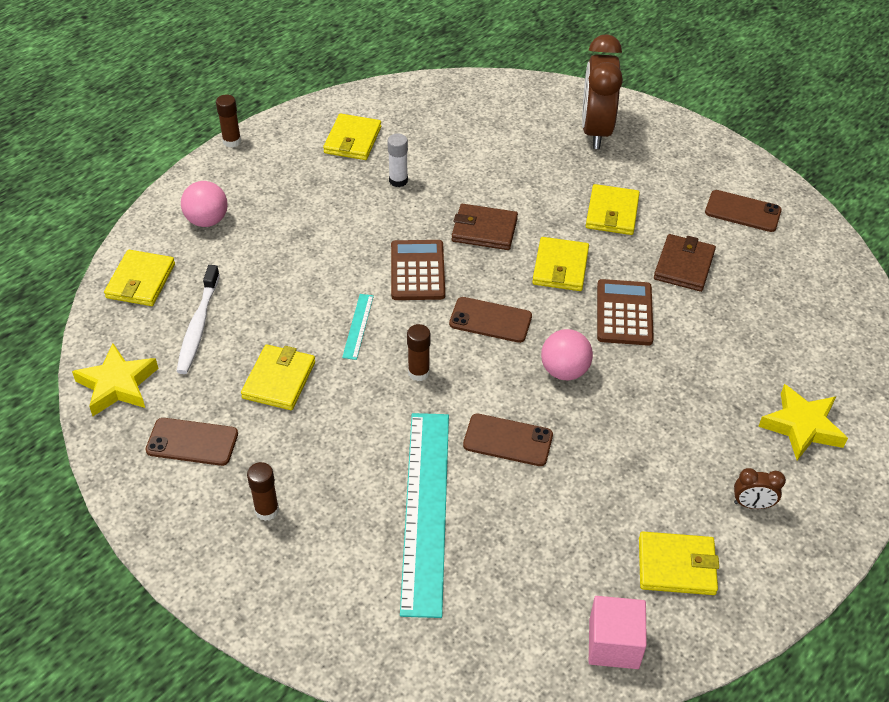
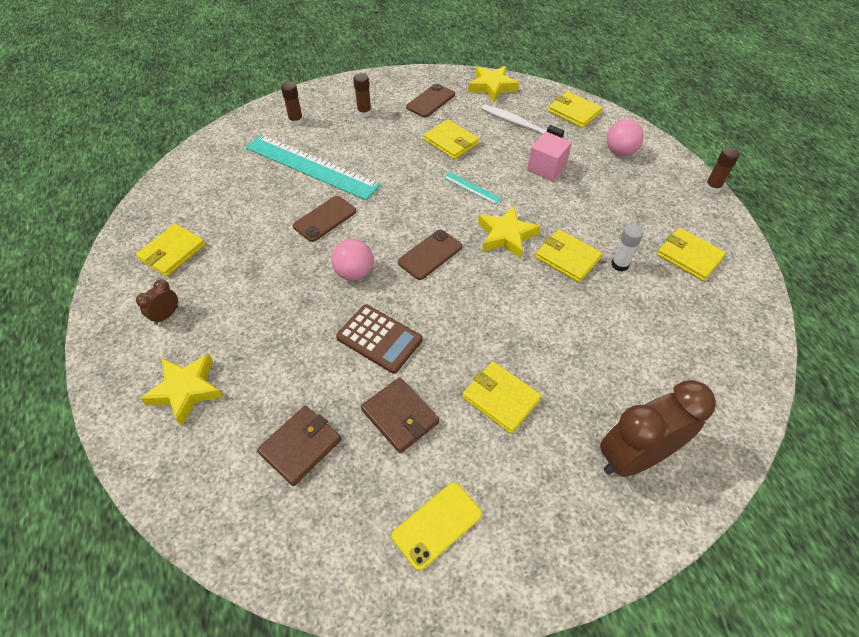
camera: 120 degrees right, 5 degrees up
brown calculator [391,240,445,300] -> yellow star [478,206,541,259]
brown glue stick [407,324,430,381] -> brown glue stick moved to [281,81,303,126]
brown wallet [452,204,518,250] -> brown wallet moved to [257,405,341,486]
yellow wallet [532,237,589,291] -> yellow wallet moved to [535,229,602,282]
brown clock [582,34,623,149] -> brown clock turned 60 degrees counterclockwise [600,380,716,477]
pink cube [589,596,647,669] -> pink cube moved to [527,132,572,181]
brown phone [705,190,782,232] -> yellow phone [392,482,482,571]

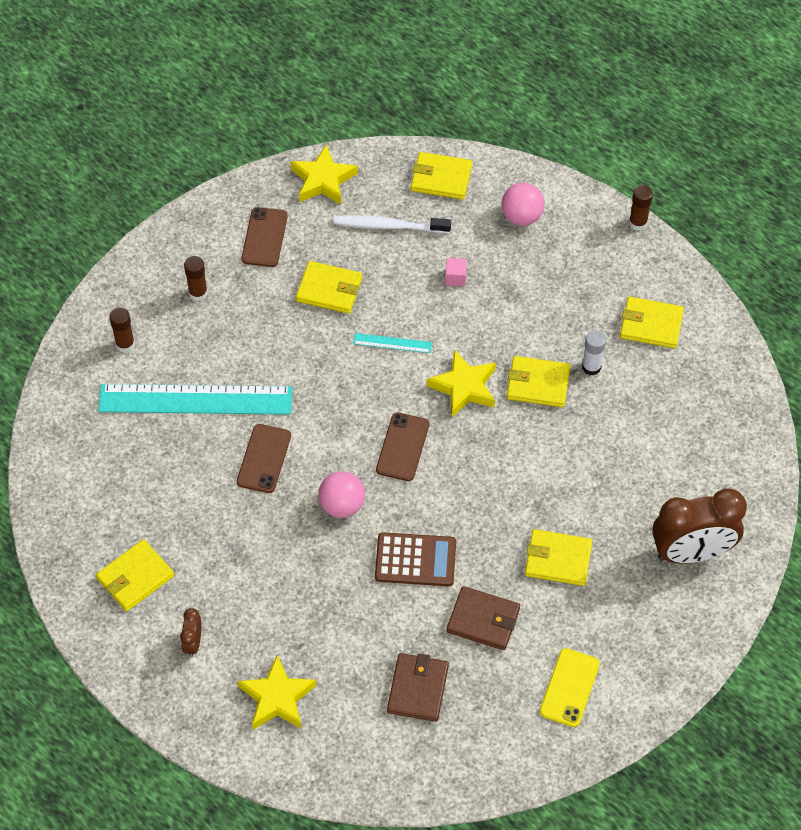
camera: 30 degrees left, 5 degrees up
yellow wallet [136,224,206,277] -> yellow wallet turned 45 degrees clockwise [96,539,174,611]
pink cube [527,132,572,181] -> pink cube [445,258,467,286], size x0.55
brown clock [600,380,716,477] -> brown clock turned 135 degrees counterclockwise [652,488,747,564]

